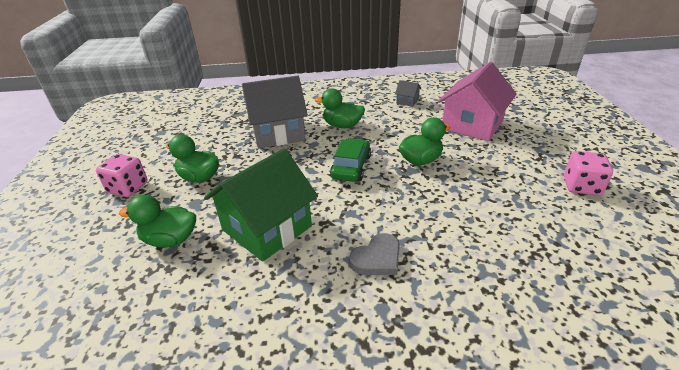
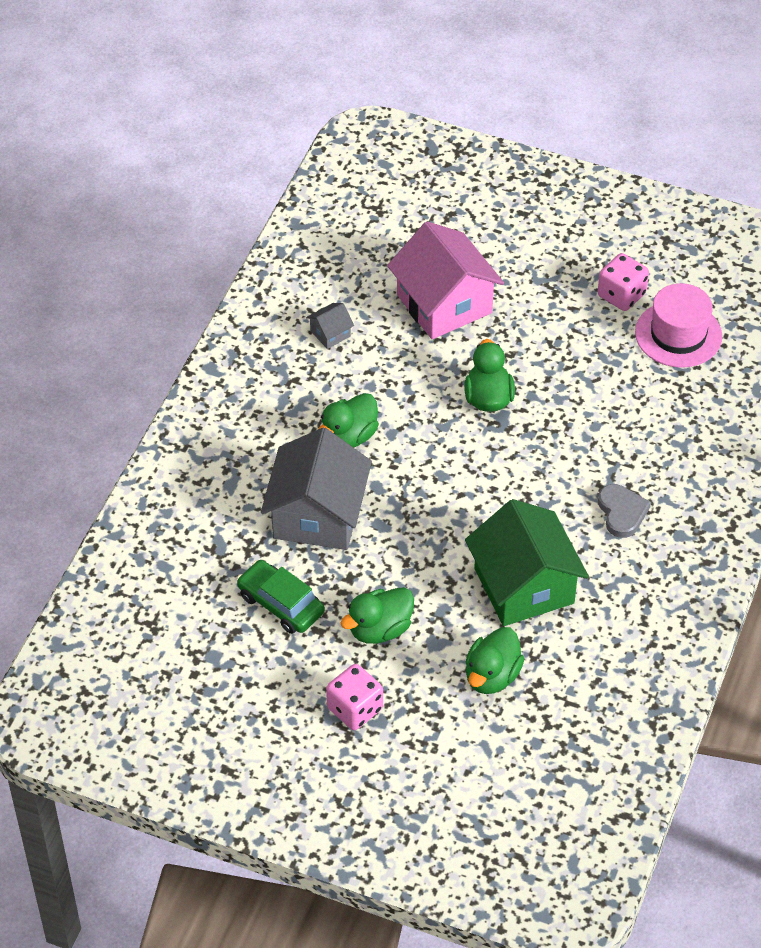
camera: 65 degrees left, 15 degrees up
green car [330,138,371,182] -> green car moved to [237,560,325,634]
none -> pink hat [635,283,722,368]

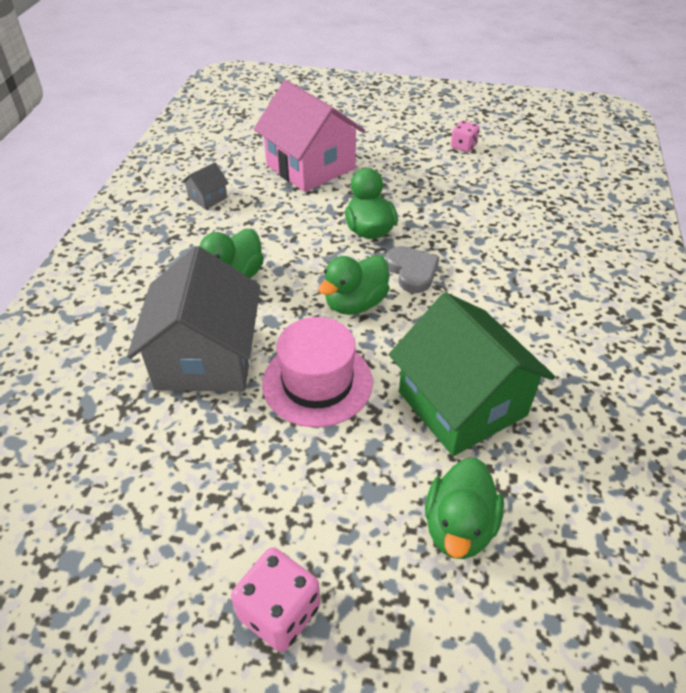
camera: 10 degrees left, 5 degrees down
green car [237,560,325,634] -> none
green duck [340,587,414,644] -> green duck moved to [318,255,390,315]
pink dice [598,253,649,311] -> pink dice [451,121,480,152], size x0.65
grey heart [598,484,651,538] -> grey heart moved to [386,246,439,293]
pink hat [635,283,722,368] -> pink hat moved to [262,317,373,427]

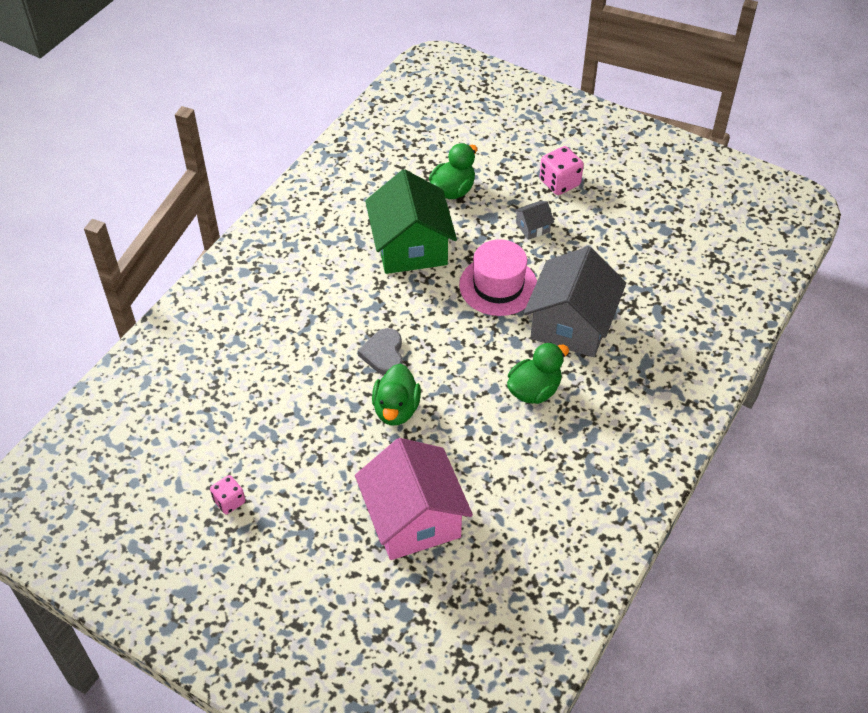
camera: 160 degrees left, 5 degrees up
grey house [182,162,229,209] -> grey house moved to [514,201,554,240]
green duck [318,255,390,315] -> none

